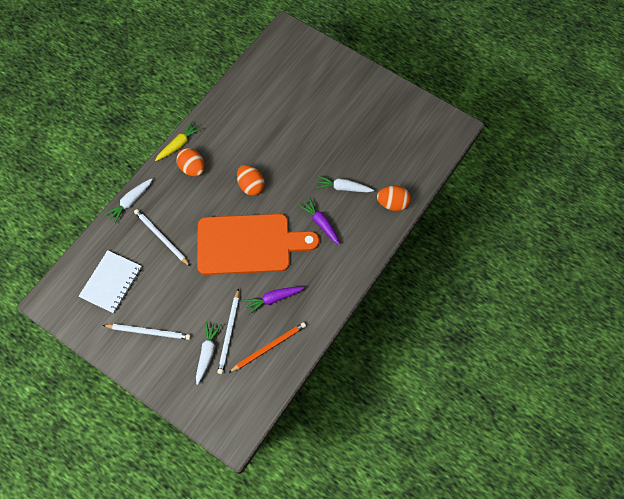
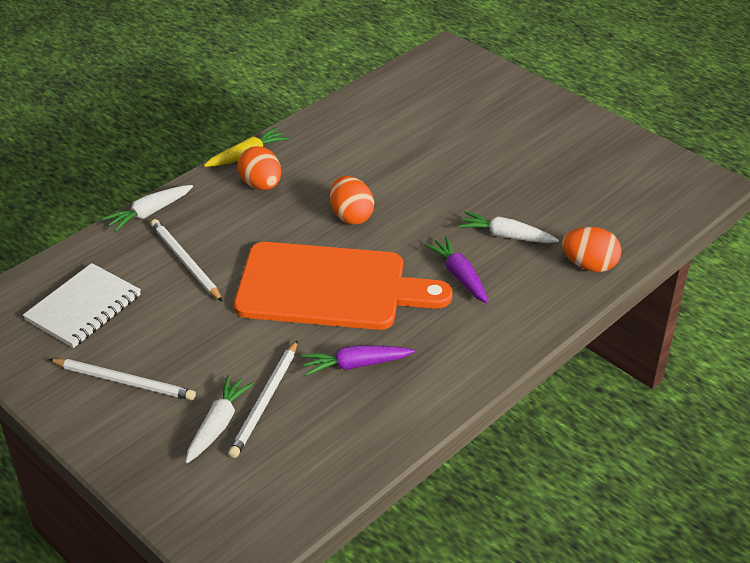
camera: 10 degrees right, 25 degrees down
orange pencil [228,322,306,373] -> none

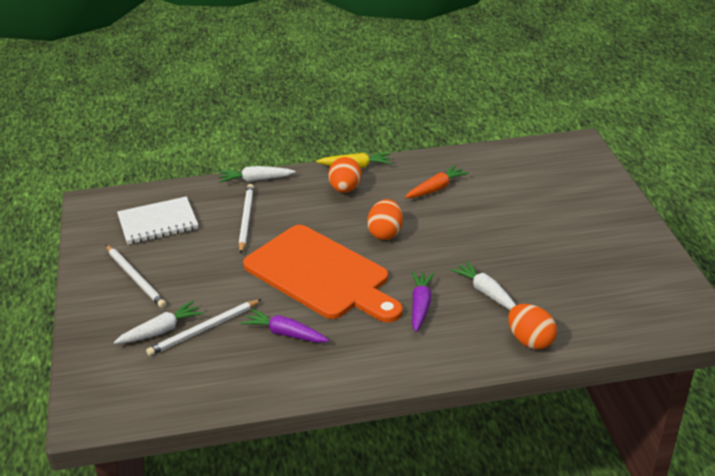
camera: 35 degrees right, 5 degrees down
none -> orange carrot [405,165,469,198]

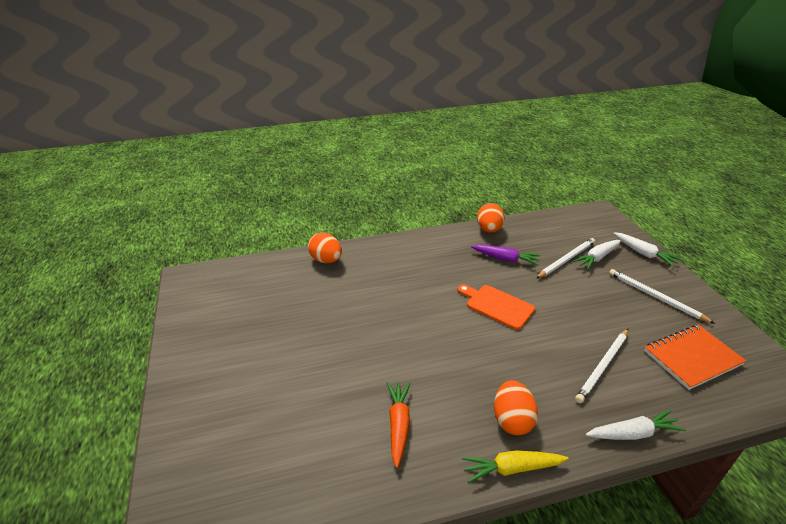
camera: 175 degrees right, 0 degrees up
white notebook [117,196,198,245] -> orange notebook [644,325,746,390]
white pencil [239,184,254,253] -> white pencil turned 45 degrees clockwise [575,329,628,403]
orange cutting board [243,225,403,323] -> orange cutting board [457,284,535,330], size x0.51
orange egg [367,199,403,240] -> orange egg moved to [477,203,505,233]
orange carrot [405,165,469,198] -> orange carrot turned 135 degrees clockwise [387,382,410,468]
purple carrot [412,271,434,332] -> none
white carrot [450,261,516,310] -> white carrot moved to [613,232,682,267]

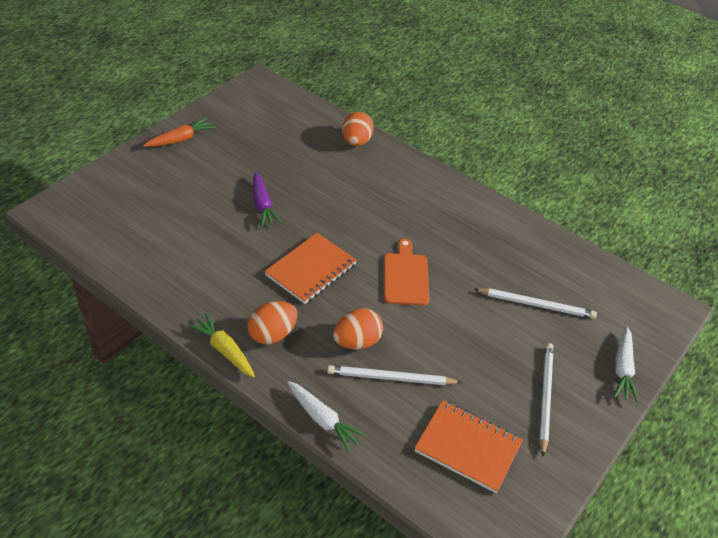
camera: 50 degrees right, 10 degrees up
orange carrot [387,382,410,468] -> orange carrot moved to [143,117,216,147]
purple carrot [471,245,541,265] -> purple carrot moved to [253,172,282,227]
orange egg [477,203,505,233] -> orange egg moved to [333,308,383,350]
white carrot [573,240,621,270] -> none
none -> orange notebook [264,233,357,304]

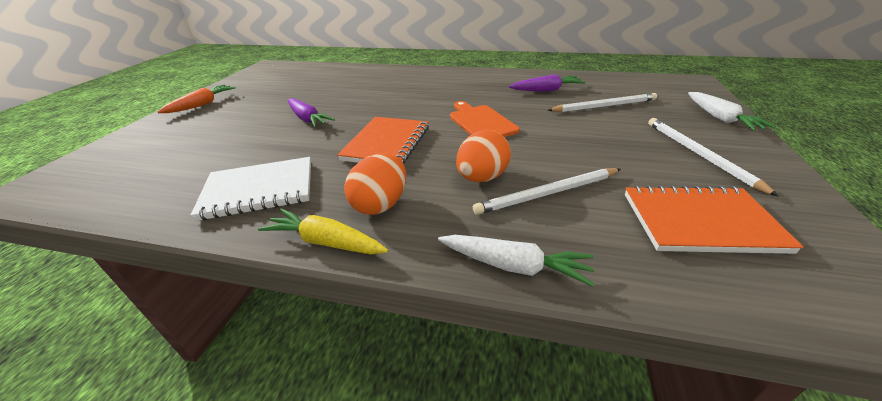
camera: 20 degrees left, 10 degrees down
orange egg [342,112,374,146] -> none
none -> white notebook [191,157,311,221]
none -> purple carrot [509,74,585,92]

